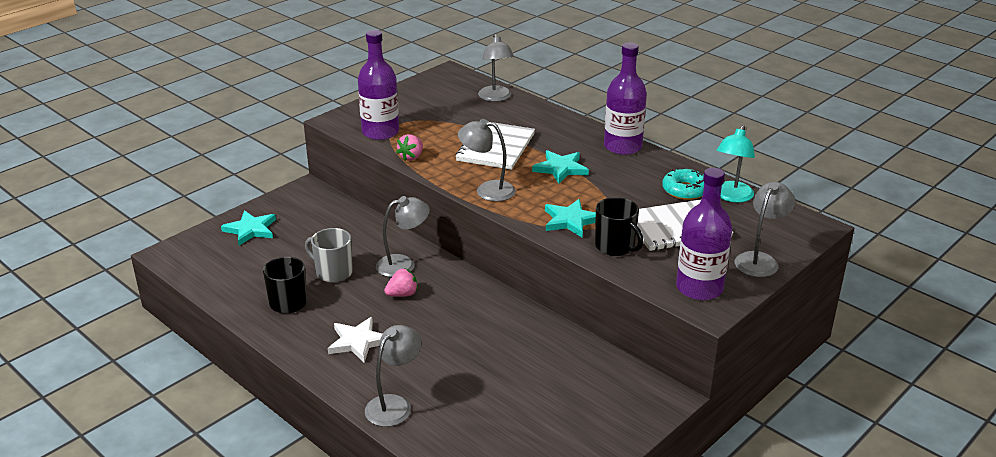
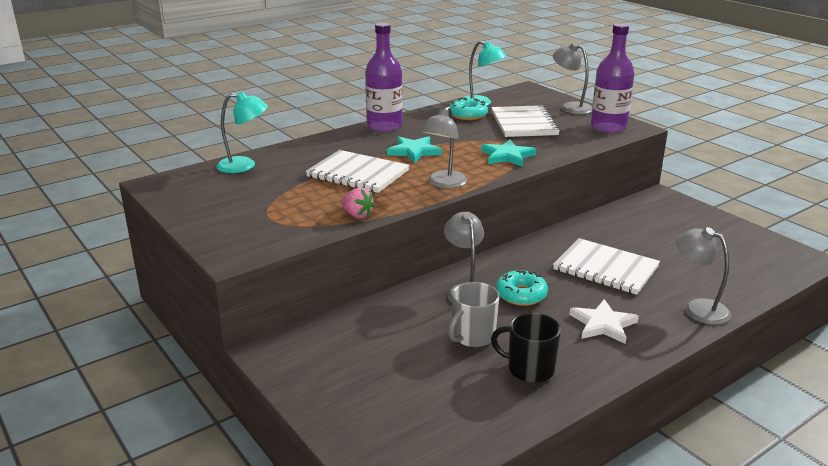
camera: 80 degrees left, 5 degrees down
turquoise star [221,210,276,245] -> none
purple bottle [358,30,399,140] -> none
pink strawberry [384,268,418,297] -> turquoise donut [496,270,548,306]
grey lamp [478,34,514,102] -> turquoise lamp [216,91,268,173]
black mug [595,197,643,256] -> none
none -> white notebook [553,238,660,295]

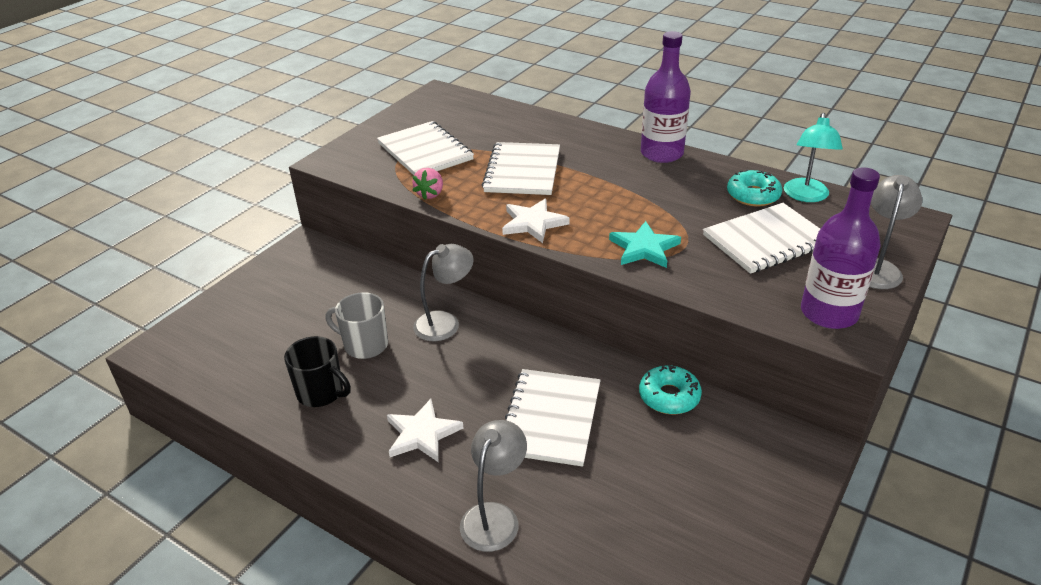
camera: 70 degrees right, 10 degrees up
turquoise lamp [216,91,268,173] -> none
turquoise star [387,136,442,163] -> none
grey lamp [421,106,467,188] -> white star [502,199,569,243]
black mug [491,313,561,383] -> black mug turned 120 degrees clockwise [284,336,351,407]
turquoise donut [496,270,548,306] -> turquoise donut moved to [639,365,702,415]
none -> white notebook [377,121,474,175]

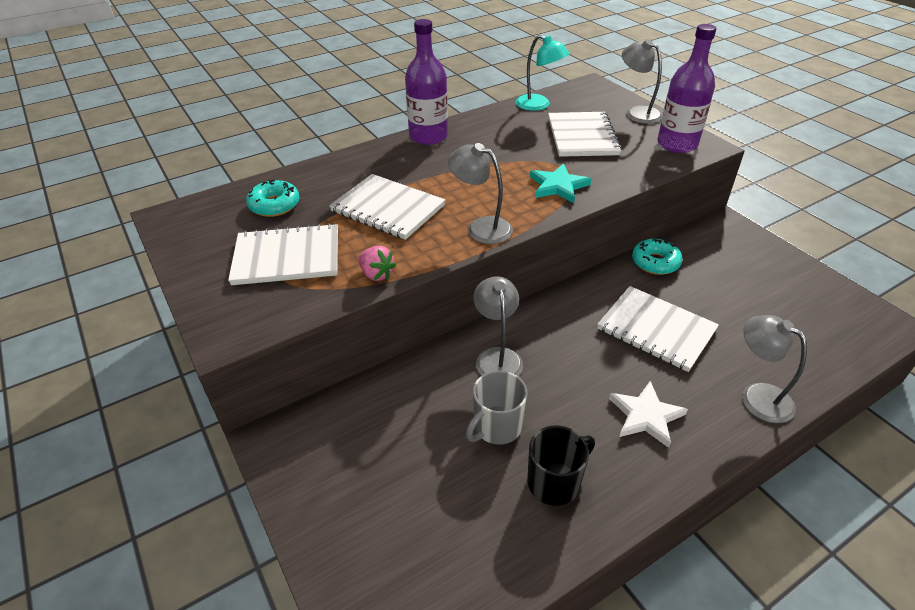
camera: 65 degrees left, 5 degrees up
white star [502,199,569,243] -> grey lamp [448,143,513,244]
turquoise donut [727,169,782,207] -> turquoise donut moved to [246,180,300,217]

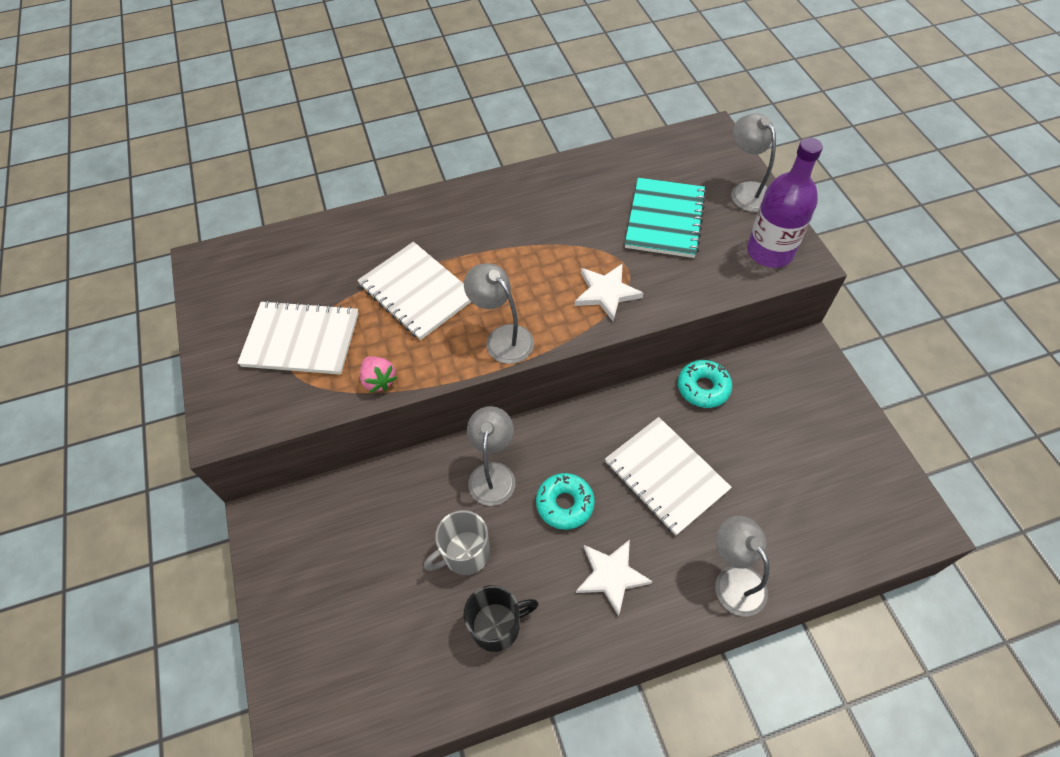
camera: 15 degrees right, 15 degrees up
turquoise donut [246,180,300,217] -> turquoise donut moved to [536,473,595,530]
purple bottle [405,19,448,145] -> none
turquoise lamp [515,35,570,111] -> none
turquoise star [530,163,591,203] -> white star [575,263,643,322]
white notebook [548,112,622,157] -> turquoise notebook [625,178,706,258]

